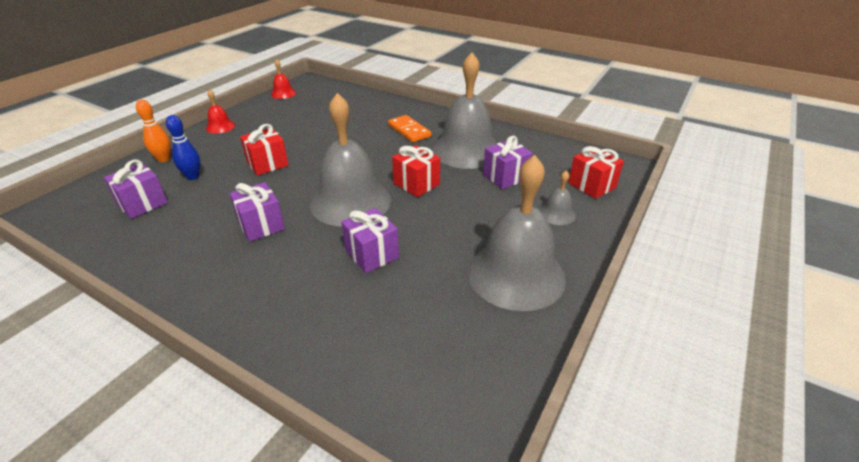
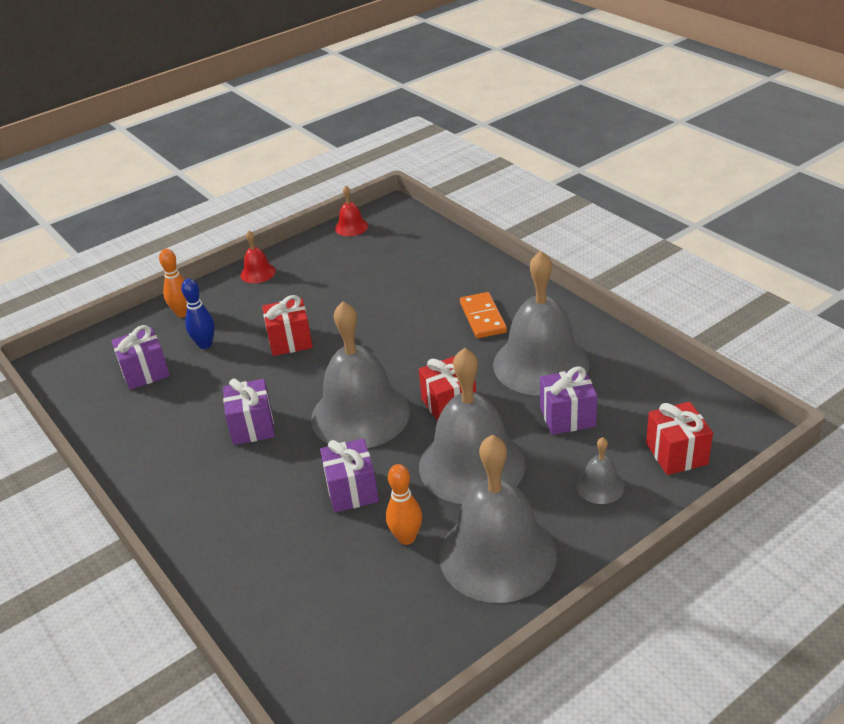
camera: 25 degrees right, 0 degrees up
none -> orange bowling pin [386,464,422,545]
none -> grey bell [419,348,526,504]

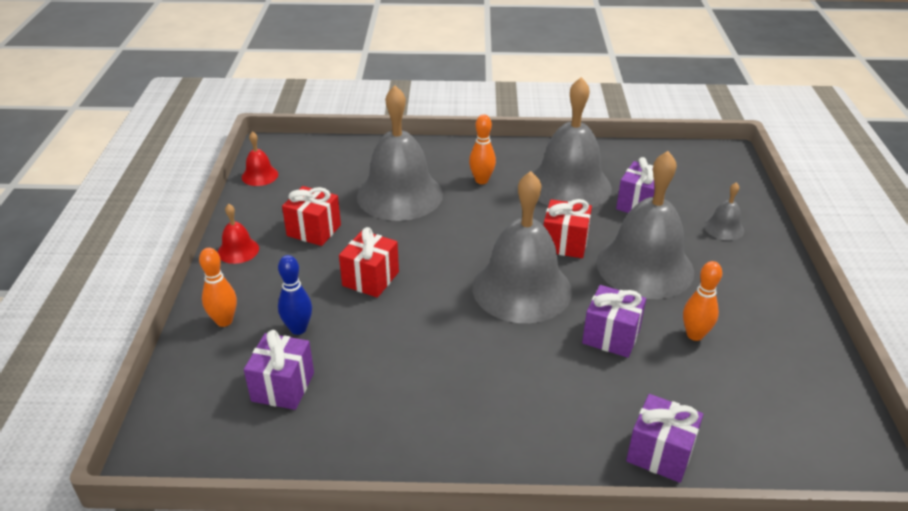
camera: 55 degrees left, 0 degrees up
purple gift [223,378,275,445] -> purple gift moved to [626,394,703,483]
grey bell [439,435,557,603] -> grey bell moved to [357,85,443,221]
orange domino [460,292,507,338] -> orange bowling pin [469,114,496,184]
red gift [646,402,713,475] -> red gift moved to [282,186,341,246]

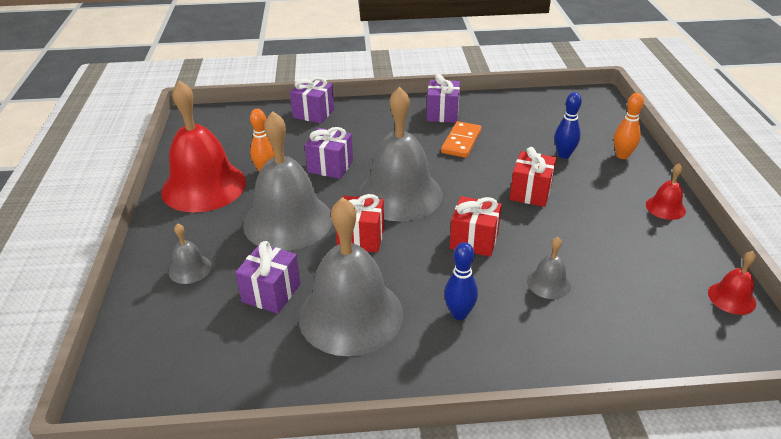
camera: 175 degrees right, 0 degrees up
purple gift [244,330,314,410] -> purple gift moved to [427,74,460,123]
red gift [282,186,341,246] -> red gift moved to [450,196,502,257]
grey bell [357,85,443,221] -> grey bell [527,237,571,299], size x0.43
orange bowling pin [469,114,496,184] -> blue bowling pin [444,242,478,320]
none -> red bell [161,80,246,213]
none -> orange domino [441,121,482,158]

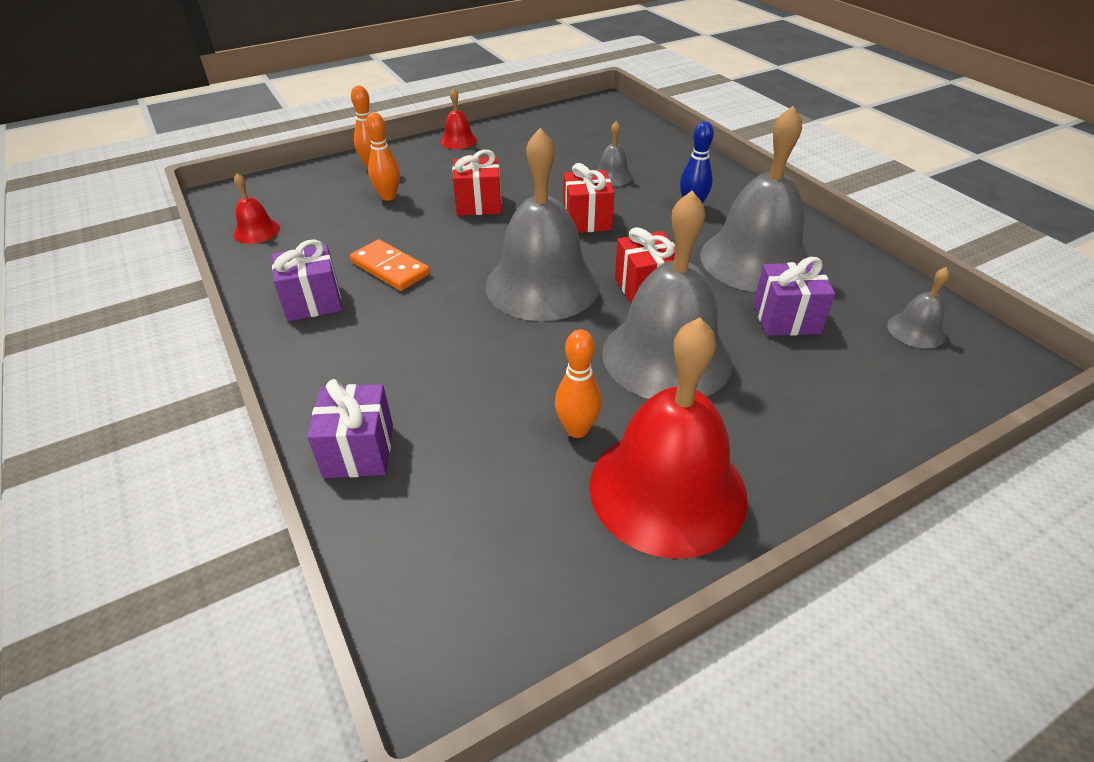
camera: 115 degrees left, 5 degrees up
grey bell [168,223,212,284] -> grey bell moved to [887,267,949,349]
purple gift [305,127,353,179] -> none
orange domino [441,121,482,158] -> orange domino turned 45 degrees clockwise [350,239,430,291]
blue bowling pin [554,92,582,159] -> orange bowling pin [366,113,400,201]
red bell [708,251,756,315] -> red bell moved to [234,173,280,244]

